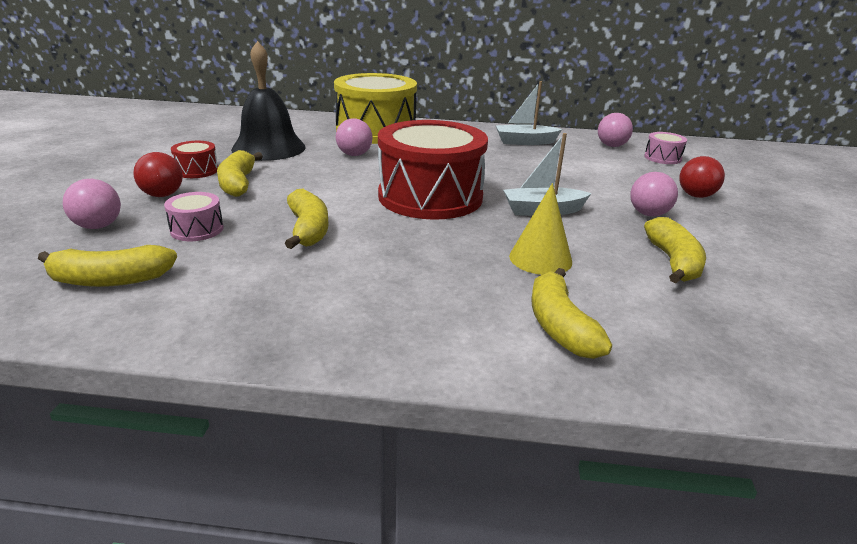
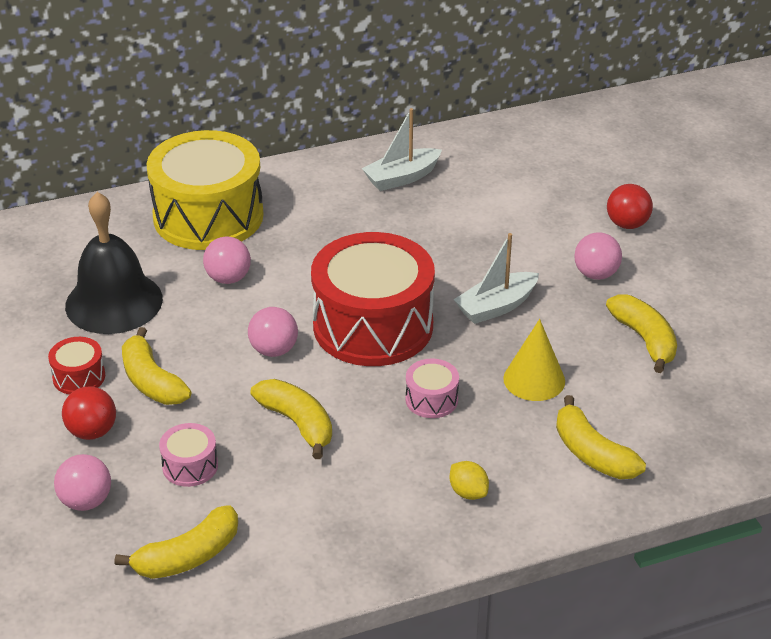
camera: 25 degrees left, 10 degrees up
pink ball [598,113,633,147] -> pink ball moved to [248,307,298,357]
pink drum [644,132,687,164] -> pink drum moved to [405,358,459,418]
none -> yellow lemon [450,461,489,500]

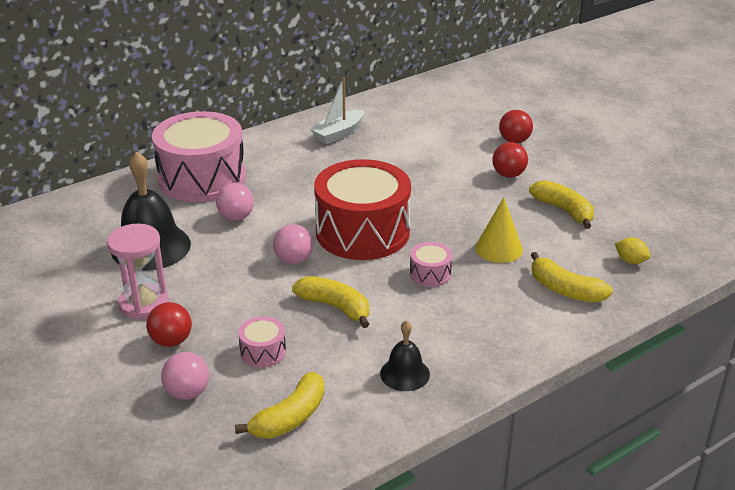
camera: 15 degrees left, 5 degrees down
red drum [48,337,105,395] -> pink hourglass [107,224,169,319]
yellow banana [122,327,191,405] -> none
yellow drum [146,130,264,250] -> pink drum [152,111,246,202]
yellow lemon [450,461,489,500] -> yellow lemon moved to [615,237,650,264]
white boat [454,233,539,324] -> none
pink ball [574,232,622,280] -> red ball [492,142,528,178]
none -> black bell [380,320,430,391]

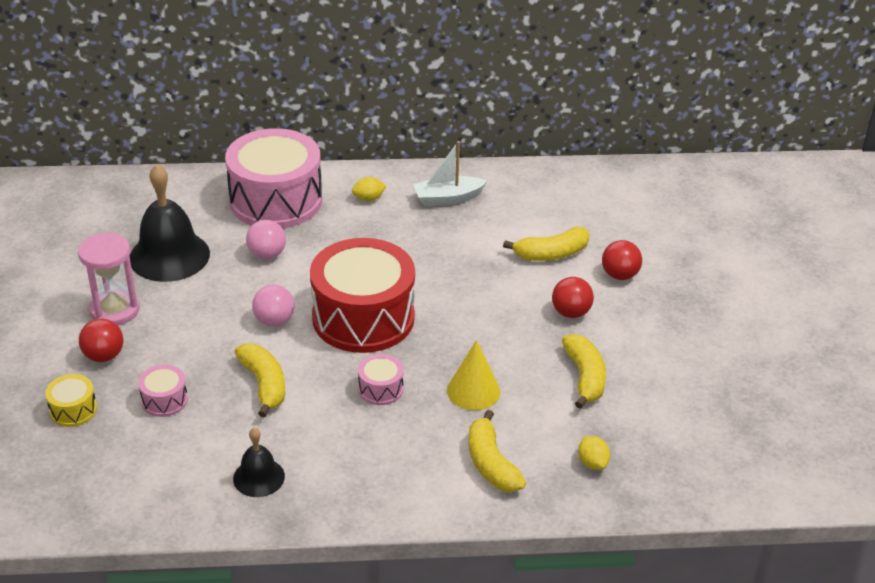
camera: 30 degrees right, 5 degrees up
pink ball [161,352,209,400] -> yellow drum [45,374,97,427]
yellow banana [235,372,325,439] -> yellow banana moved to [503,227,590,261]
none -> yellow lemon [352,177,387,201]

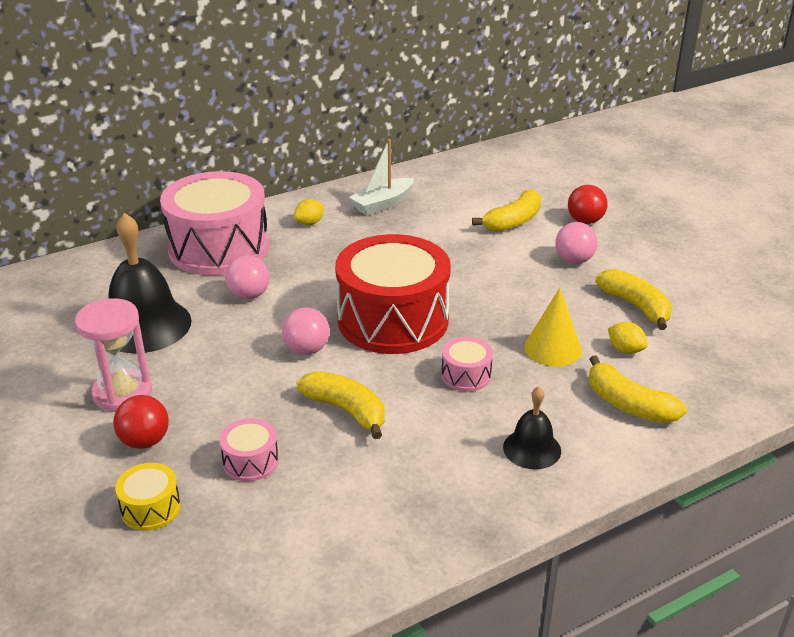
camera: 25 degrees left, 5 degrees down
black bell [233,428,285,497] -> black bell moved to [503,386,561,469]
red ball [552,277,594,318] -> pink ball [555,222,598,264]
yellow lemon [578,436,610,470] -> yellow lemon moved to [608,322,648,354]

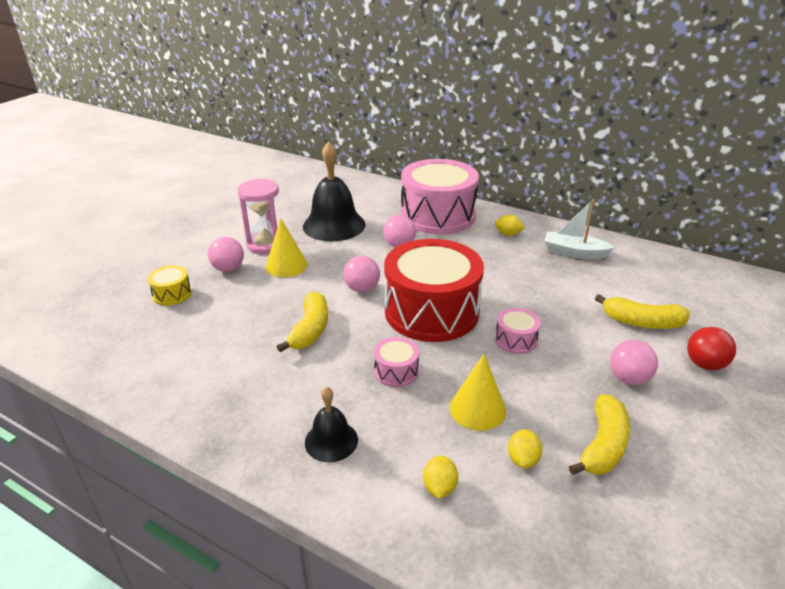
camera: 60 degrees right, 0 degrees up
red ball [113,395,169,449] -> pink ball [208,237,244,272]
pink drum [220,418,279,482] -> pink drum moved to [495,308,541,354]
yellow banana [589,355,687,423] -> yellow lemon [423,455,458,499]
none -> yellow cone [266,218,308,277]

